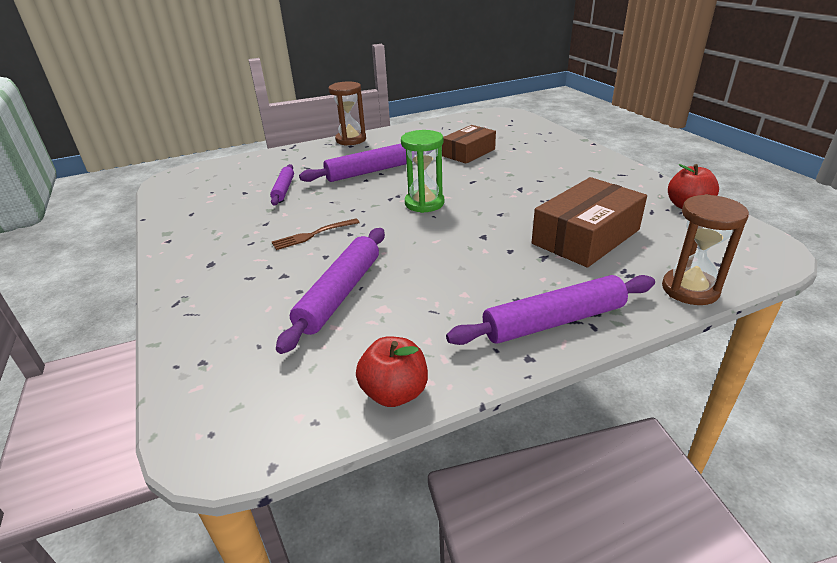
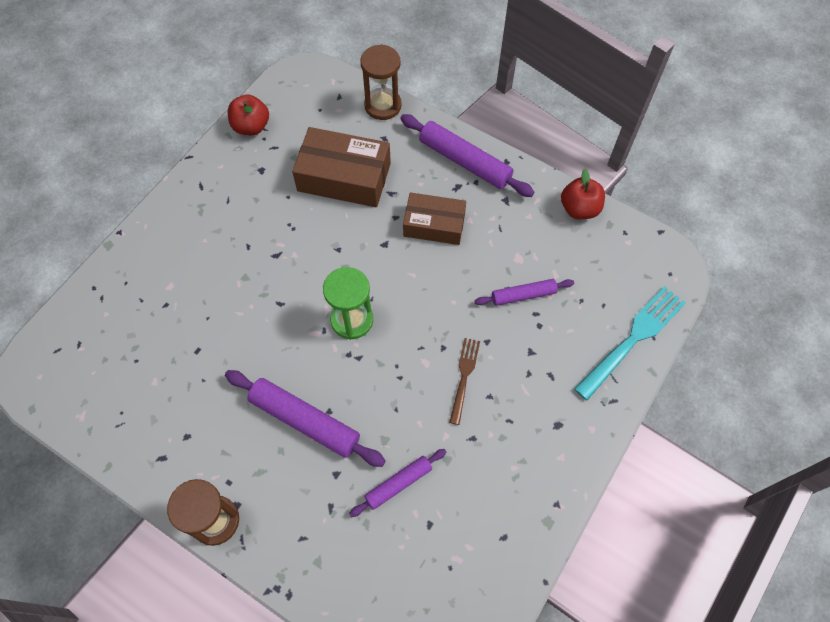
camera: 125 degrees left, 30 degrees up
brown fork [272,218,360,250] -> brown fork turned 105 degrees counterclockwise [449,338,480,425]
purple rolling pin [276,228,385,354] -> purple rolling pin [475,279,574,306], size x0.59
brown box [442,125,496,164] -> brown box moved to [403,192,466,245]
none -> turquoise fork [574,286,686,400]

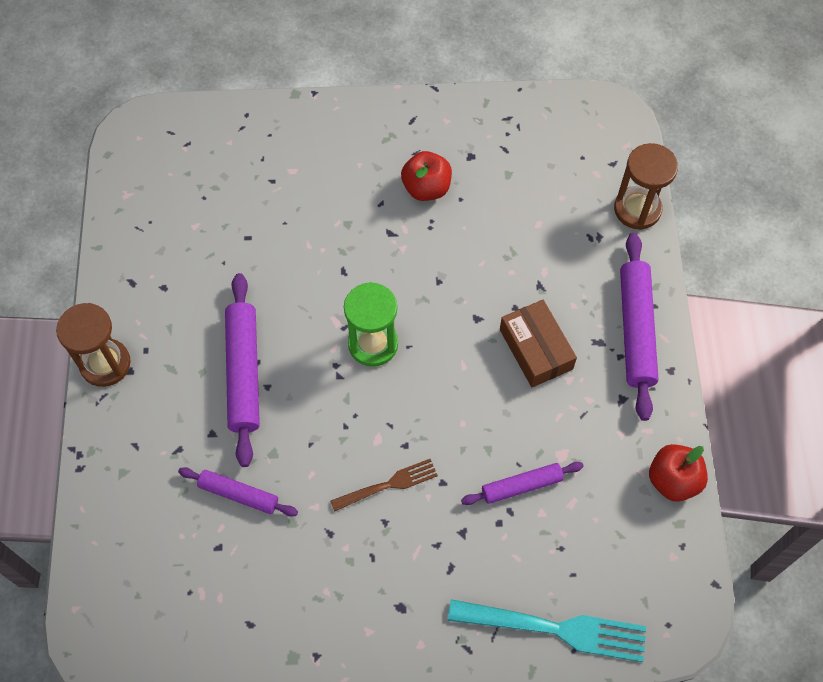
camera: 55 degrees right, 0 degrees up
red apple [228,94,269,135] -> red apple moved to [401,151,452,201]
brown box [292,127,391,207] -> none
purple rolling pin [475,279,574,306] -> purple rolling pin turned 60 degrees counterclockwise [461,462,584,505]

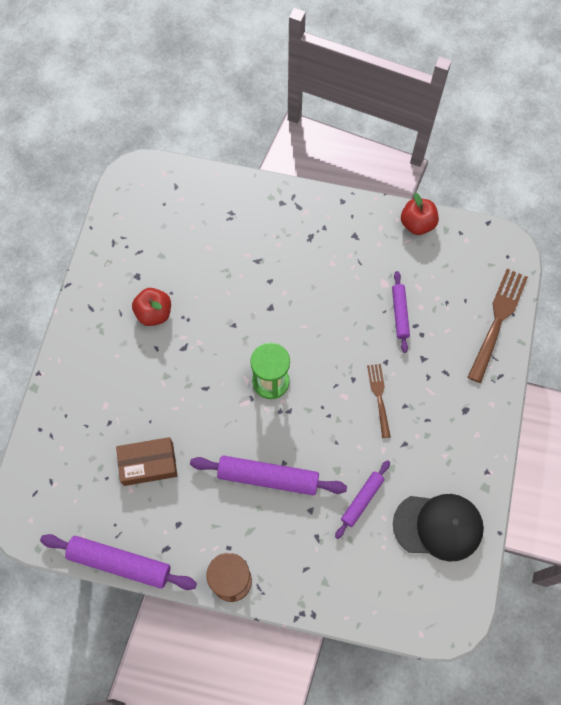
camera: 75 degrees left, 5 degrees up
turquoise fork [448,599,646,662] -> brown fork [468,269,528,383]
brown box [500,300,577,387] -> brown box moved to [116,437,178,486]
brown hourglass [614,143,678,230] -> none
purple rolling pin [620,233,658,421] -> purple rolling pin moved to [40,534,197,590]
none -> black cap [393,494,484,562]

